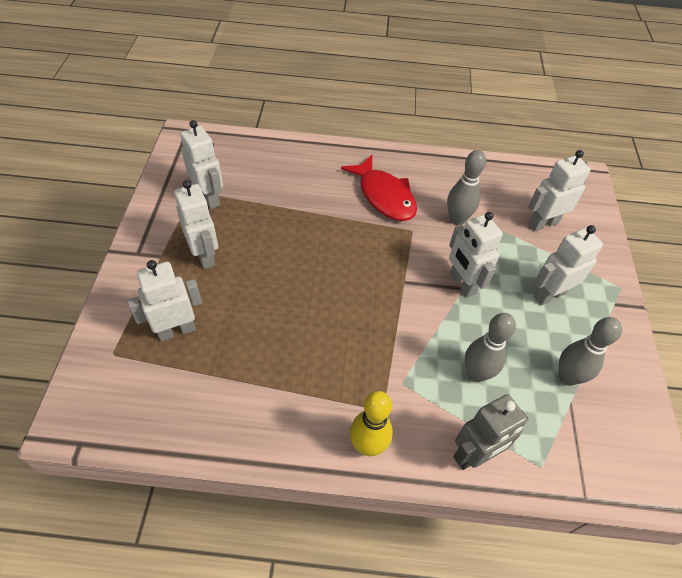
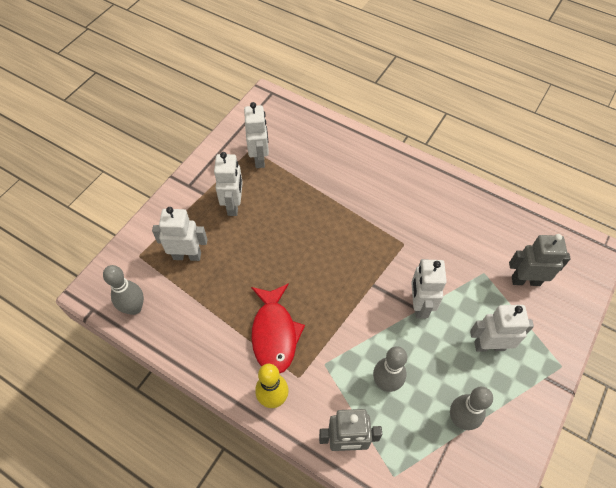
camera: 30 degrees right, 5 degrees up
red fish [341,155,417,221] -> red fish moved to [251,283,305,374]
grey bowling pin [447,150,486,225] -> grey bowling pin moved to [103,265,144,315]
white robot [528,150,591,231] -> grey robot [509,234,571,286]

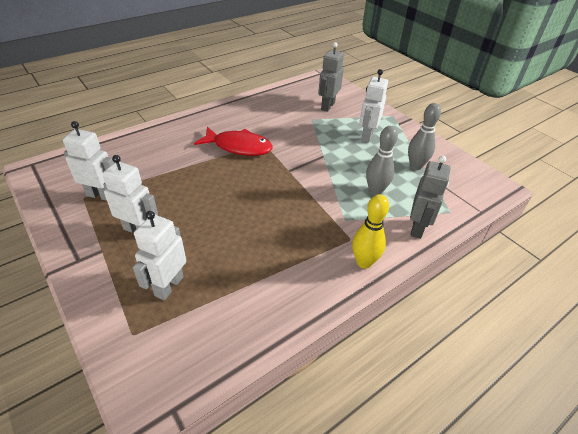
camera: 70 degrees left, 15 degrees down
grey bowling pin [103,265,144,315] -> none
red fish [251,283,305,374] -> red fish moved to [194,127,273,156]
white robot [411,259,447,319] -> none

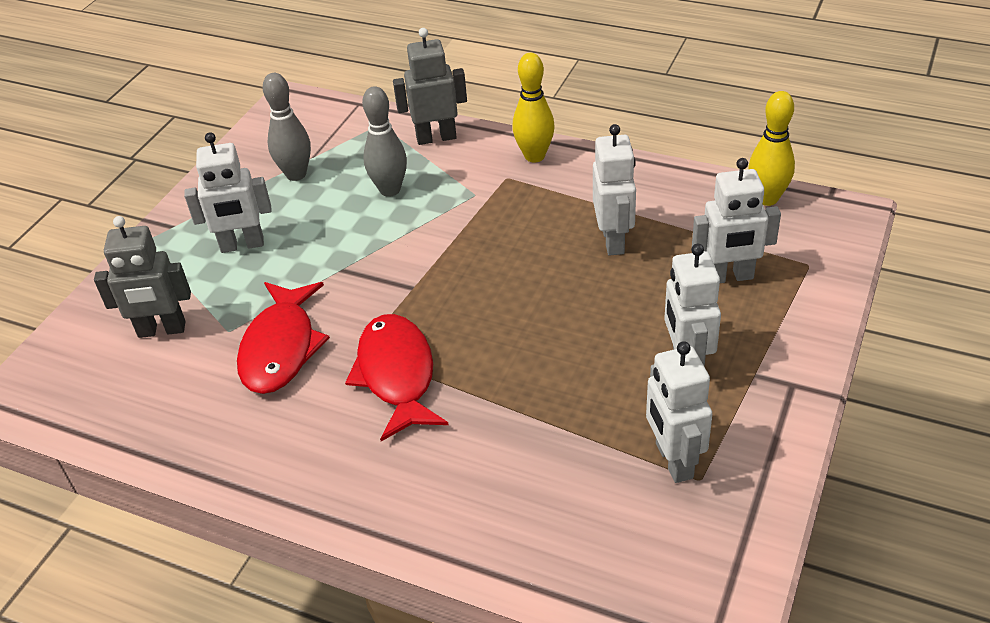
camera: 115 degrees left, 0 degrees up
none -> red fish [237,282,330,394]
none -> white robot [593,124,636,256]
none -> yellow bowling pin [748,91,795,206]

